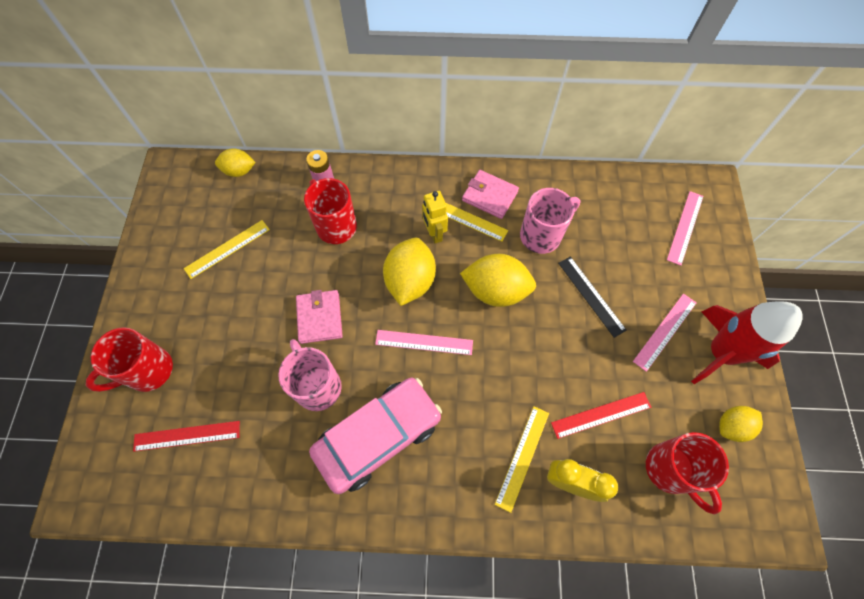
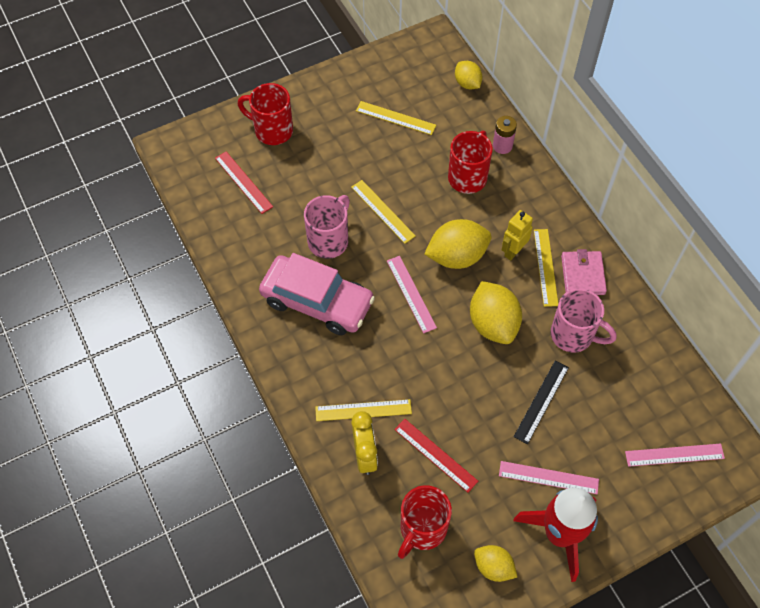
camera: 60 degrees right, 5 degrees down
pink wallet [296,290,343,344] -> yellow ruler [351,180,416,244]

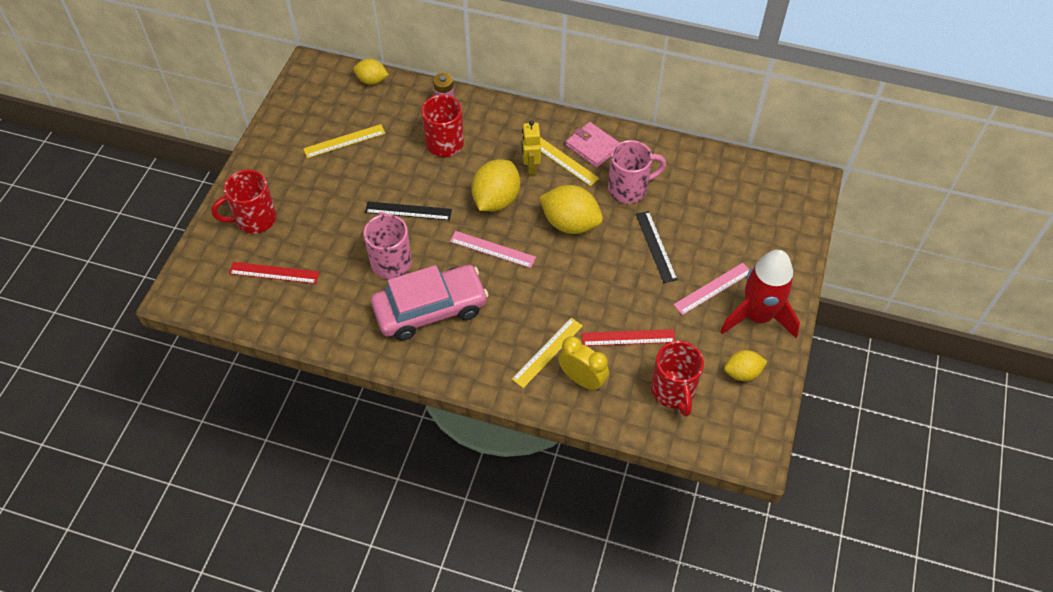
camera: 45 degrees left, 5 degrees down
yellow ruler [351,180,416,244] -> black ruler [365,202,452,220]
pink ruler [625,444,725,467] -> none

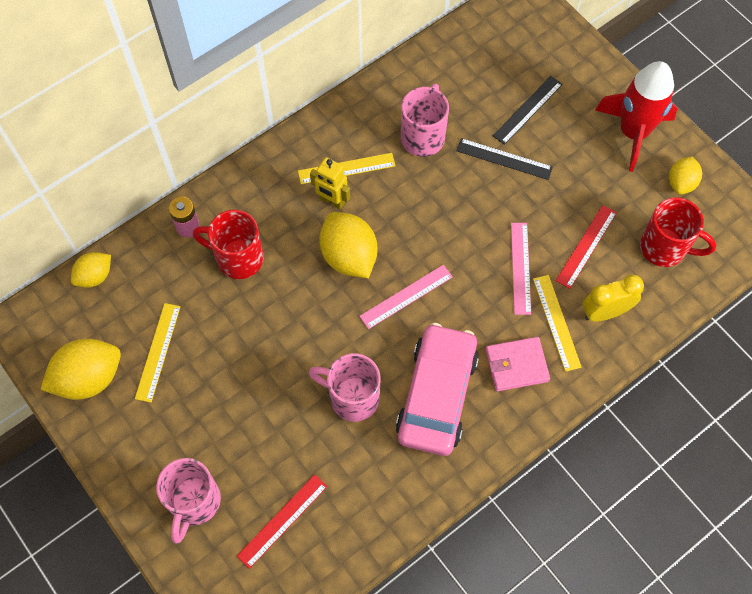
camera: 55 degrees left, 10 degrees up
red mug [211,170,277,234] -> pink mug [156,458,221,543]
black ruler [365,202,452,220] -> black ruler moved to [493,76,563,145]
yellow lemon [539,185,603,234] -> yellow lemon moved to [40,339,121,400]
pink wallet [566,122,620,168] -> pink wallet moved to [486,337,550,391]
pink ruler [673,263,750,315] -> pink ruler moved to [511,223,531,315]

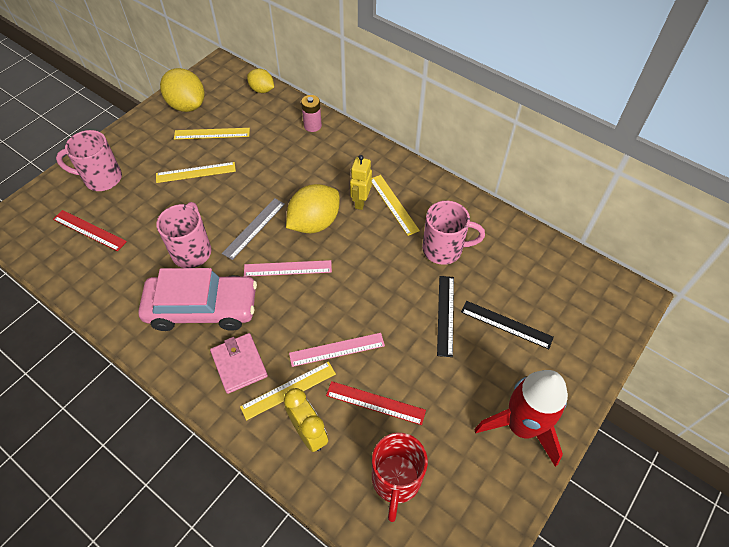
camera: 75 degrees right, 10 degrees down
red mug [193,210,264,279] -> none
pink ruler [359,265,453,329] -> pink ruler turned 45 degrees counterclockwise [244,260,332,276]
yellow lemon [669,157,702,195] -> none
none -> yellow ruler [156,162,236,183]
none -> grey ruler [222,198,285,260]

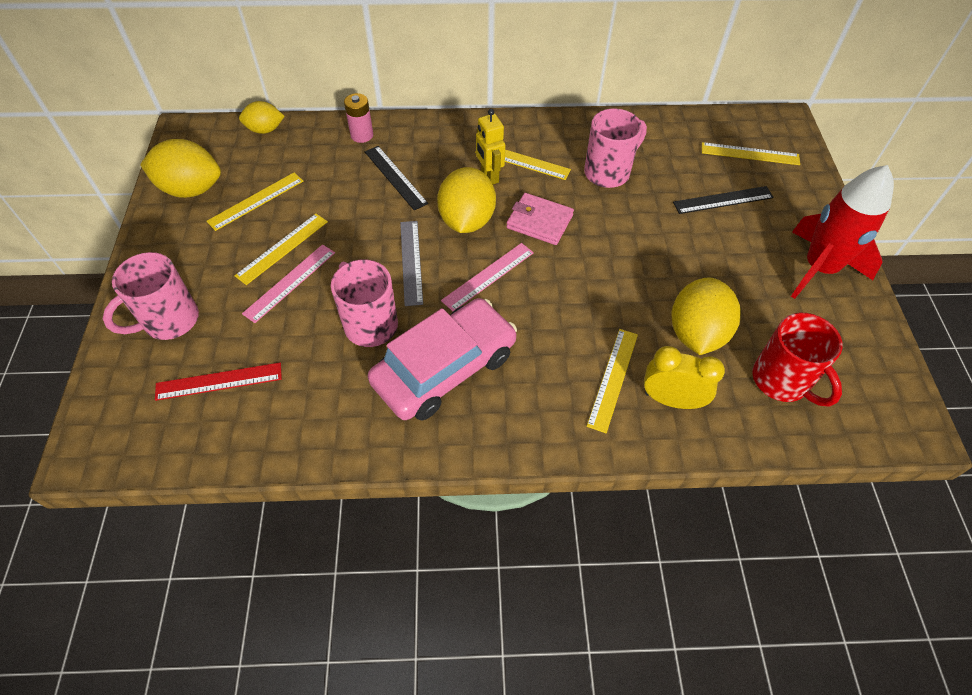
camera: 40 degrees left, 0 degrees up
pink wallet [210,333,268,394] -> pink wallet moved to [506,193,574,245]
pink ruler [289,333,385,367] -> pink ruler moved to [242,244,335,323]
red ruler [326,381,426,425] -> yellow lemon [671,277,741,355]
black ruler [437,276,454,357] -> black ruler moved to [365,146,428,210]
none -> yellow ruler [702,142,800,165]

